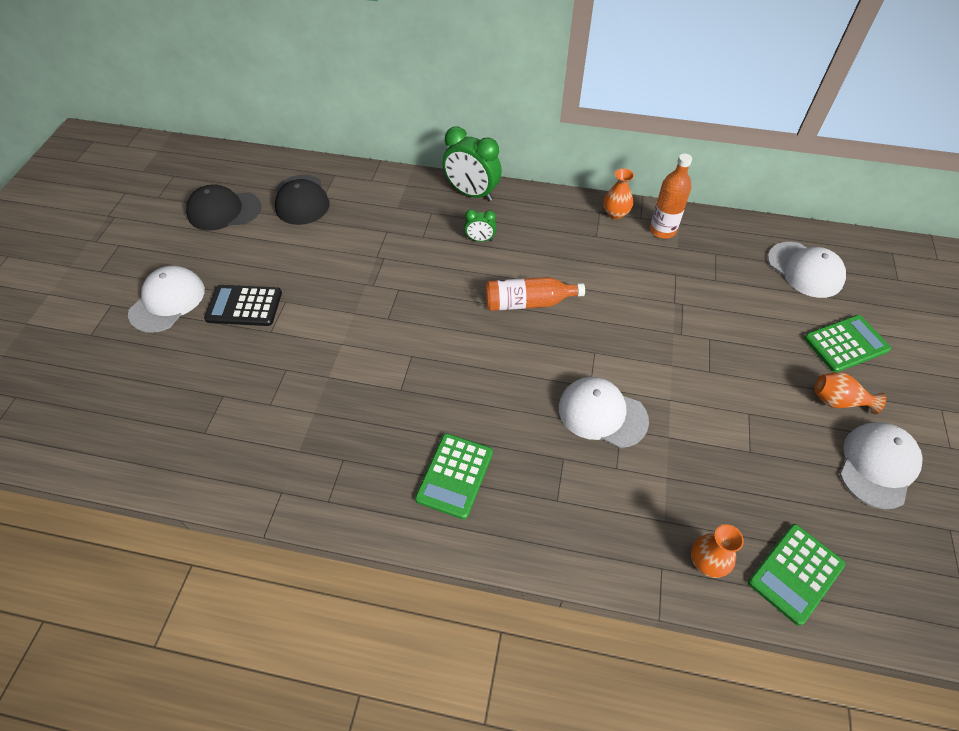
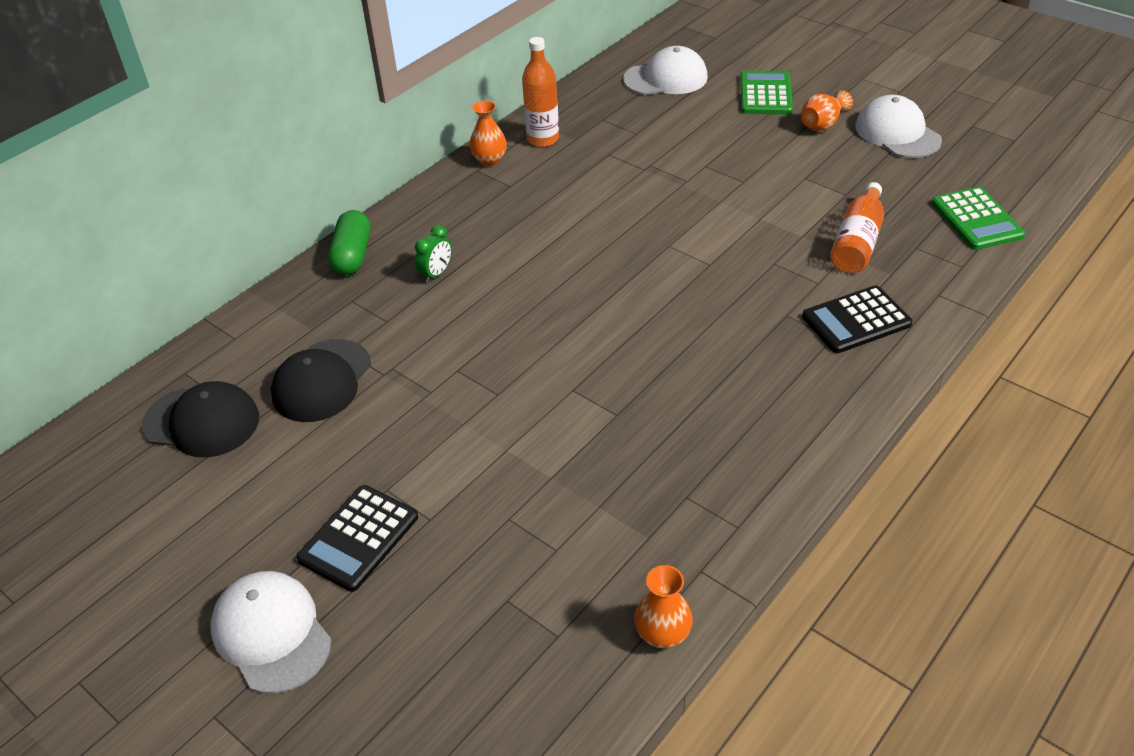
camera: 60 degrees left, 10 degrees down
black cap [186,184,261,231] -> black cap moved to [271,339,371,422]
green calculator [415,433,493,519] -> none
green clock [443,126,502,201] -> green capsule [328,210,370,275]
orange bottle [485,277,585,311] -> orange bottle moved to [830,182,884,273]
white cap [559,377,649,448] -> none
orange vase [691,524,744,578] -> orange vase moved to [634,565,693,648]
none -> black calculator [802,285,912,353]

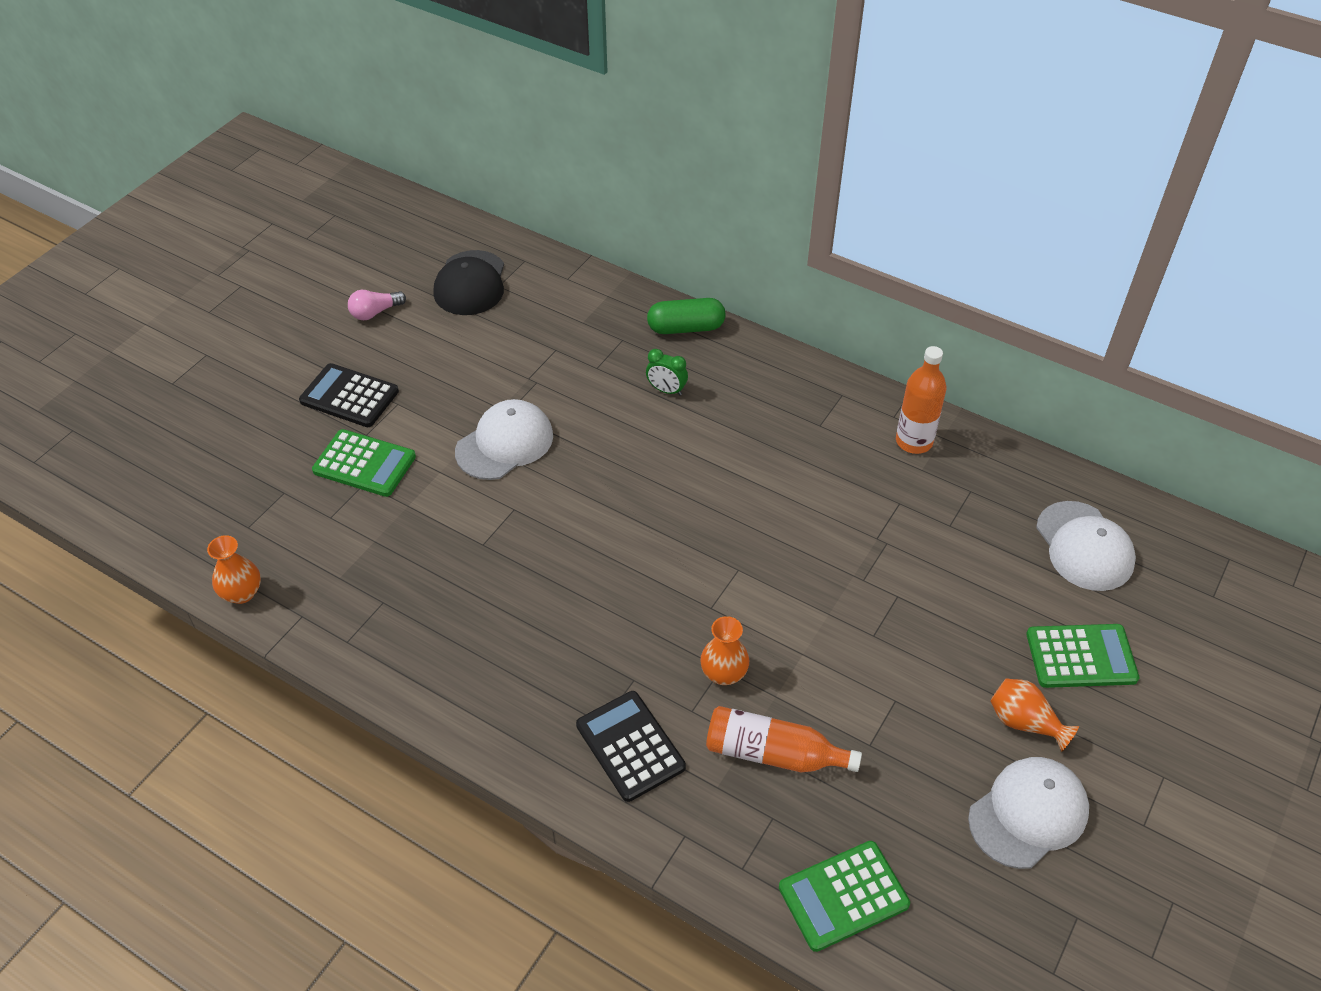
camera: 80 degrees right, 5 degrees up
white cap [210,571,331,694] -> white cap moved to [455,399,553,480]
black cap [271,339,371,422] -> none
orange vase [469,100,507,166] -> orange vase moved to [700,616,749,685]
none -> green calculator [312,429,416,497]
none -> pink light bulb [348,290,406,320]

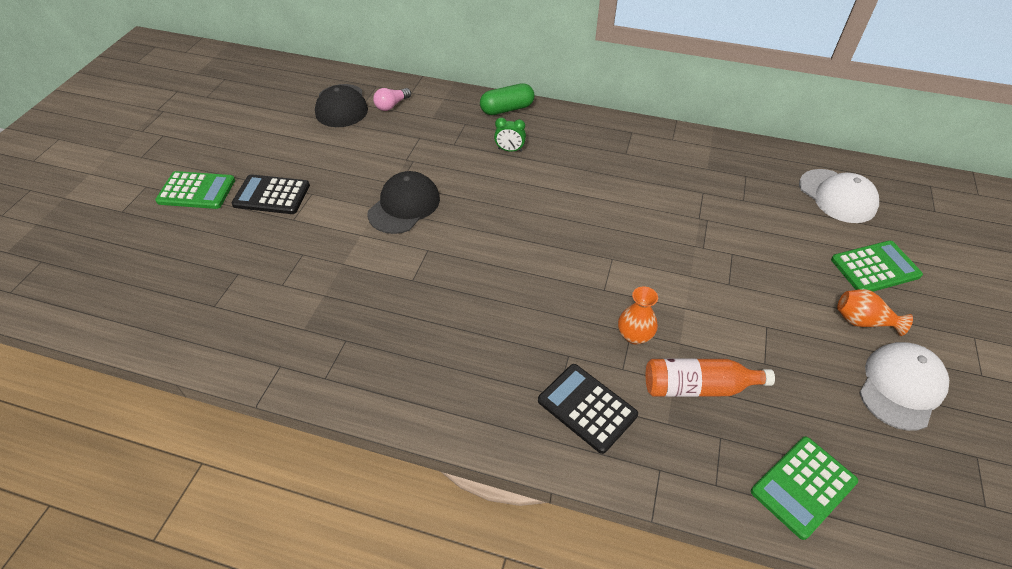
camera: 15 degrees left, 0 degrees up
orange vase [207,535,261,604] -> none
green calculator [312,429,416,497] -> green calculator moved to [155,171,235,209]
pink light bulb [348,290,406,320] -> pink light bulb moved to [373,88,411,111]
white cap [455,399,553,480] -> black cap [367,171,440,234]
orange bottle [896,346,946,454] -> none

